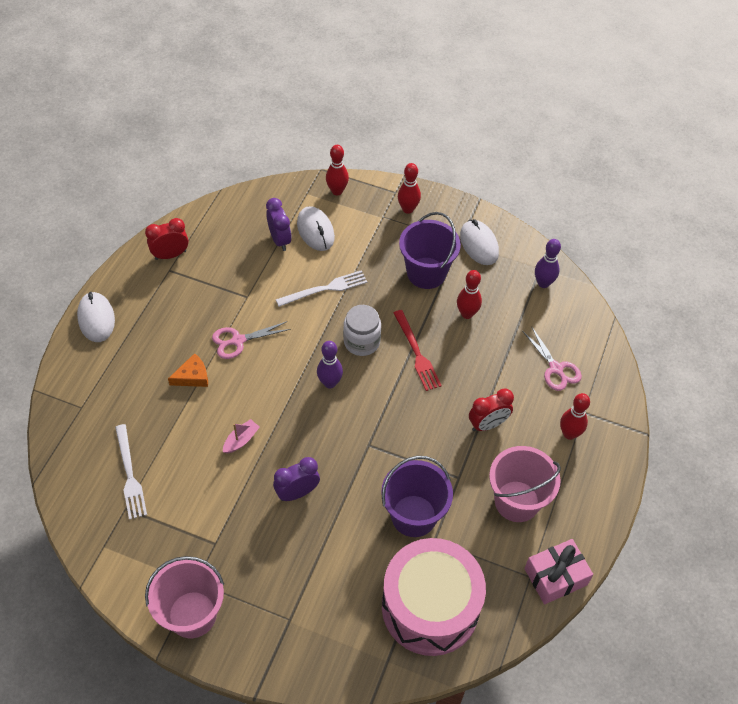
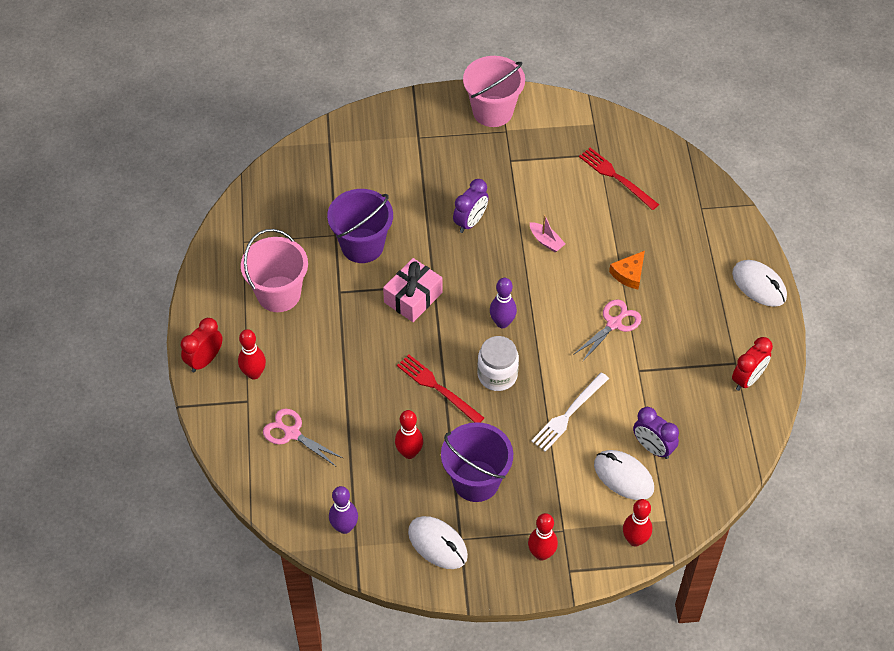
camera: 155 degrees right, 0 degrees up
white fork [115,424,147,520] -> red fork [579,148,659,210]
pink boat [223,419,260,453] -> pink boat turned 60 degrees counterclockwise [530,214,565,252]
pink drum [382,538,486,656] -> none
red clock [469,389,514,431] -> red clock moved to [181,318,223,372]
pink gift [524,539,593,604] -> pink gift moved to [383,258,442,322]

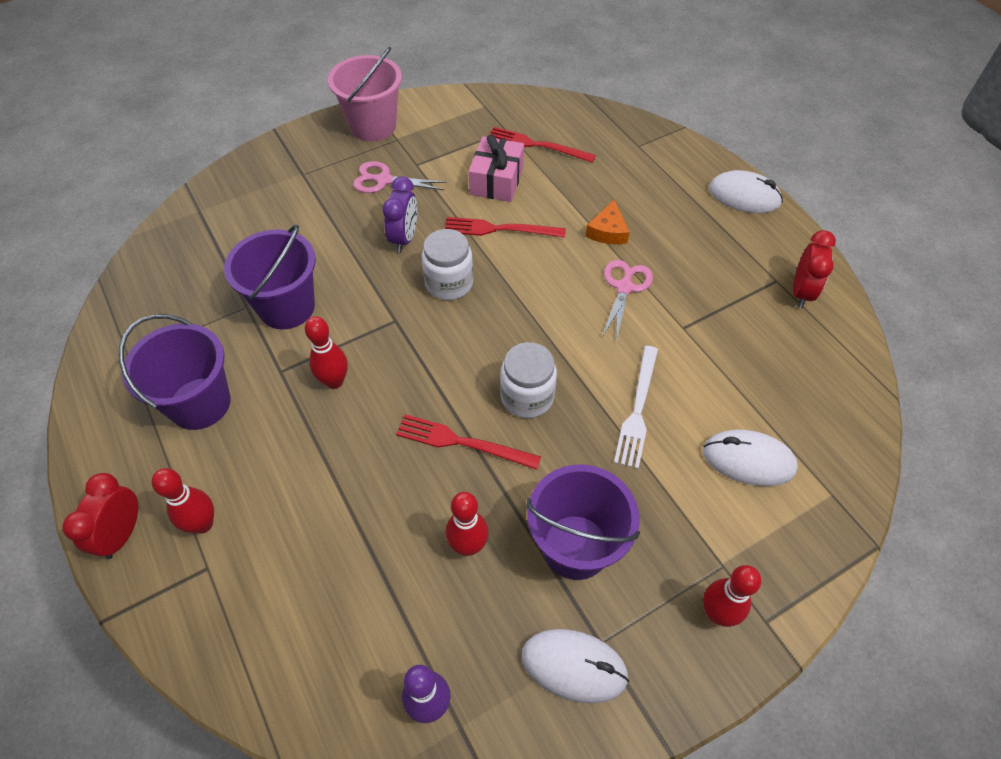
camera: 25 degrees left, 0 degrees up
pink bucket [241,229,308,312] -> purple bucket [119,314,231,430]
pink scissors [263,408,344,466] -> pink scissors moved to [353,161,447,193]
pink gift [383,258,442,322] -> pink gift moved to [469,134,524,202]
purple bowling pin [490,278,517,328] -> none
pink boat [530,214,565,252] -> red fork [445,217,566,238]
red bowling pin [623,499,652,547] -> red bowling pin moved to [305,316,348,389]
purple clock [633,407,679,459] -> none
none -> white jar [422,229,473,300]

